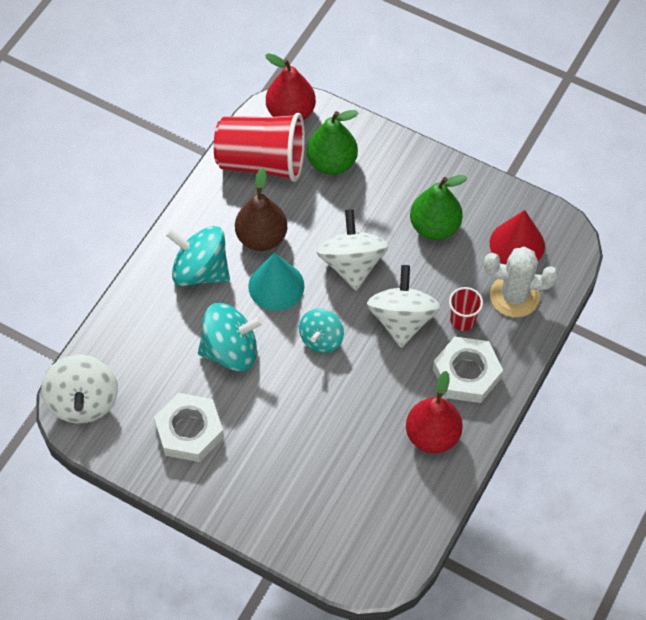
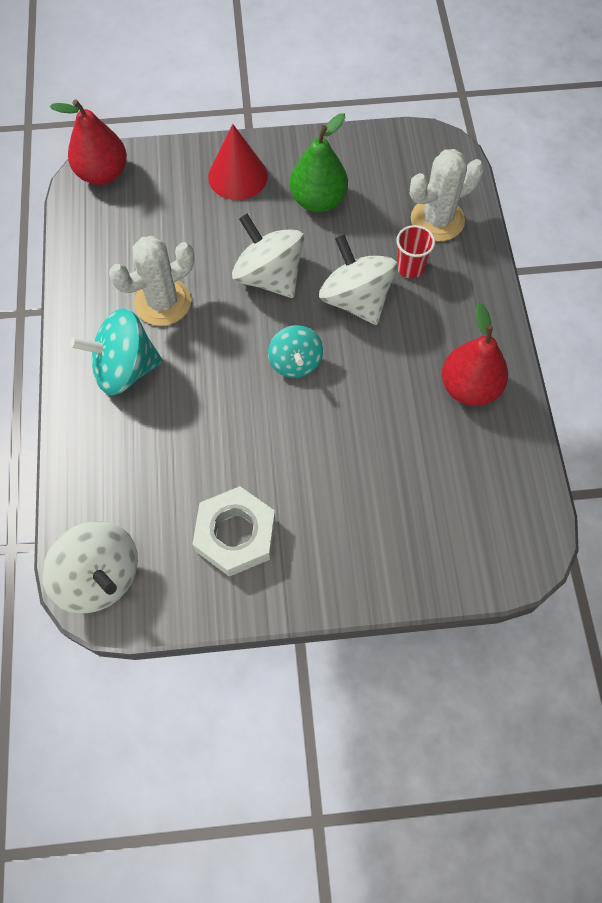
camera: 35 degrees left, 5 degrees up
turquoise spinning top [198,303,264,371] -> none
red cup [214,113,305,182] -> none
brown pear [235,168,287,251] -> white cactus [109,236,195,326]
turquoise cone [248,253,305,311] -> none
green pear [307,110,358,175] -> none
white nut [433,337,503,403] -> none
red cone [490,210,545,264] -> red cone moved to [208,124,268,200]

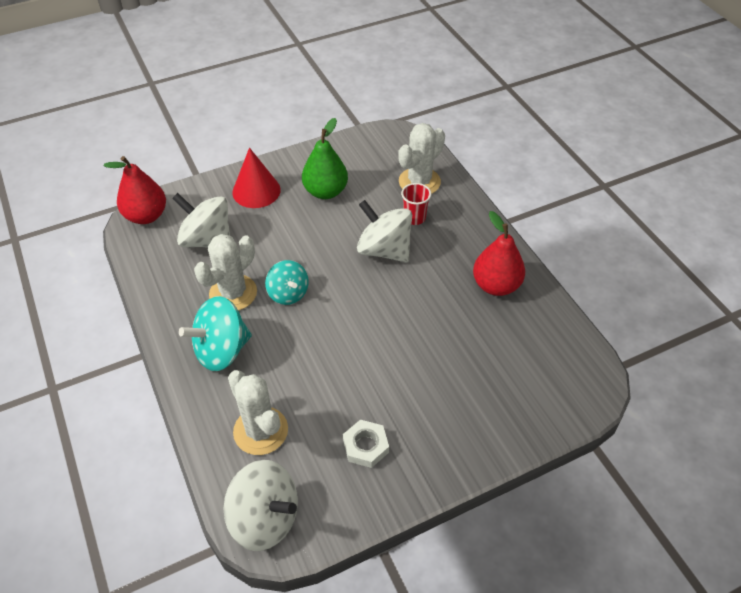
camera: 20 degrees left, 15 degrees down
white nut [192,486,275,577] -> white nut [343,420,389,468], size x0.64
white spinning top [232,214,304,298] -> white spinning top moved to [172,193,230,248]
turquoise spinning top [268,325,323,378] -> turquoise spinning top moved to [265,260,309,305]
none -> white cactus [228,370,288,455]

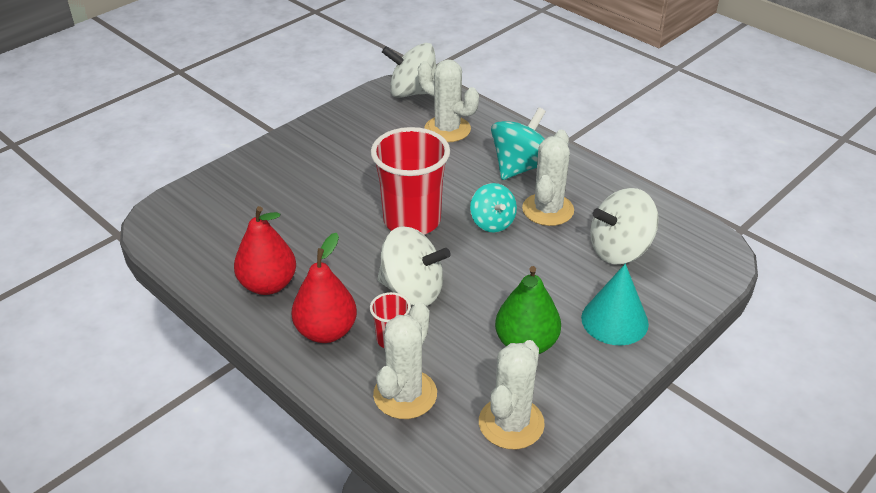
camera: 160 degrees right, 10 degrees down
red pear [104,156,166,224] -> red pear moved to [291,233,357,343]
white spinning top [172,193,230,248] -> white spinning top turned 150 degrees clockwise [590,188,659,265]
red cone [232,148,281,208] -> turquoise cone [581,264,649,345]
turquoise spinning top [265,260,309,305] -> turquoise spinning top turned 150 degrees counterclockwise [470,183,517,233]
white nut [343,420,389,468] -> none
none -> red cup [371,127,450,235]
none -> white cactus [479,340,545,449]

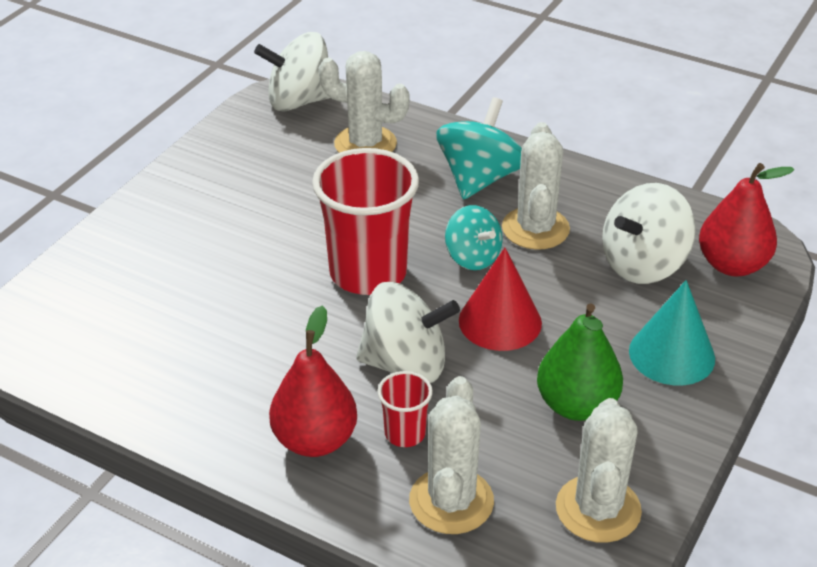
camera: 15 degrees left, 0 degrees up
red pear [234,206,296,295] -> red pear moved to [699,163,794,276]
none -> red cone [459,248,542,351]

